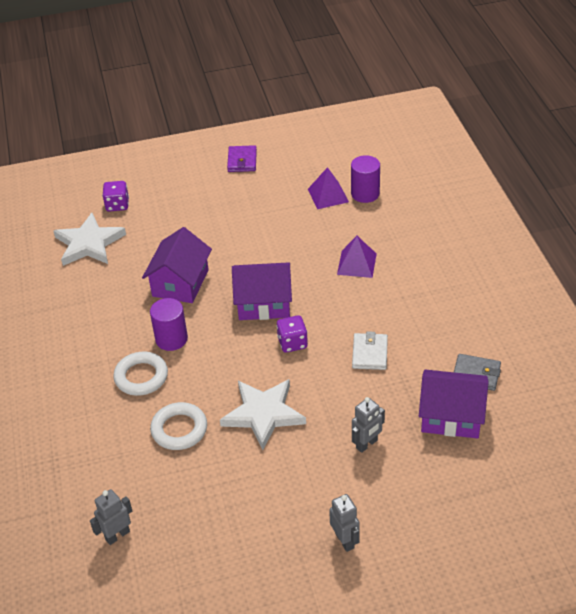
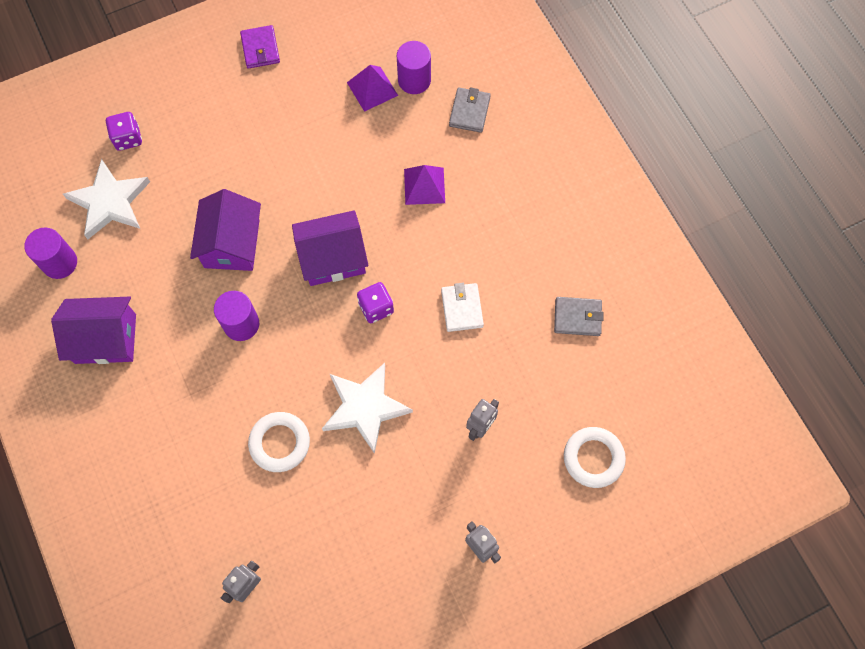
camera: 15 degrees left, 25 degrees up
white ring [113,352,168,396] -> white ring moved to [564,427,626,488]
purple house [419,370,489,438] -> purple house moved to [51,297,136,364]
none -> purple cylinder [24,228,77,279]
none -> grey wallet [449,87,491,133]

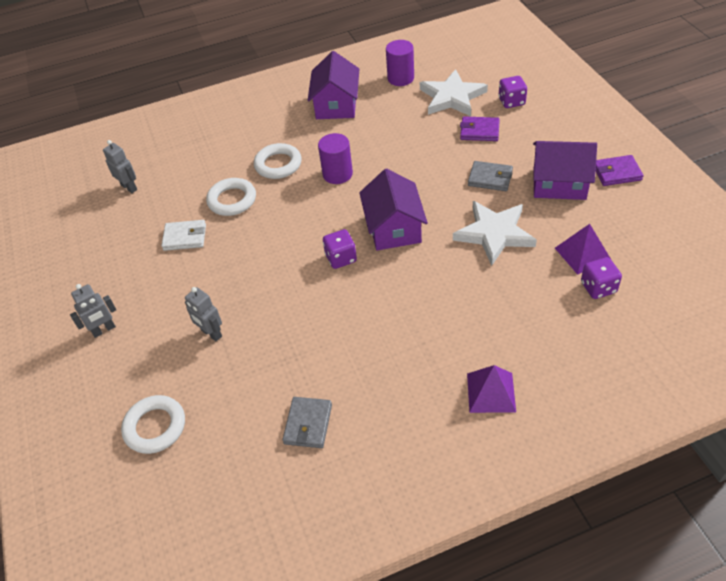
camera: 100 degrees right, 20 degrees down
purple house [190,189,261,271] -> purple house moved to [533,141,597,200]
white star [322,363,413,454] -> white star moved to [453,201,537,266]
purple cylinder [397,41,431,94] -> purple dice [581,257,622,299]
purple pyramid [404,165,445,205] -> purple pyramid moved to [467,365,516,413]
white wallet [441,283,484,332] -> white wallet moved to [161,220,206,251]
grey wallet [449,87,491,133] -> grey wallet moved to [468,161,513,191]
none -> white ring [254,143,302,179]
none -> purple wallet [460,117,500,141]

